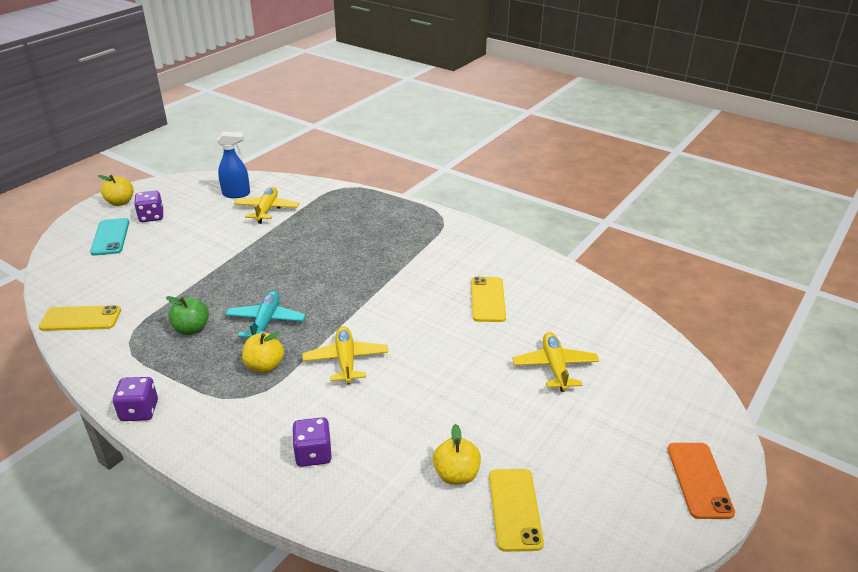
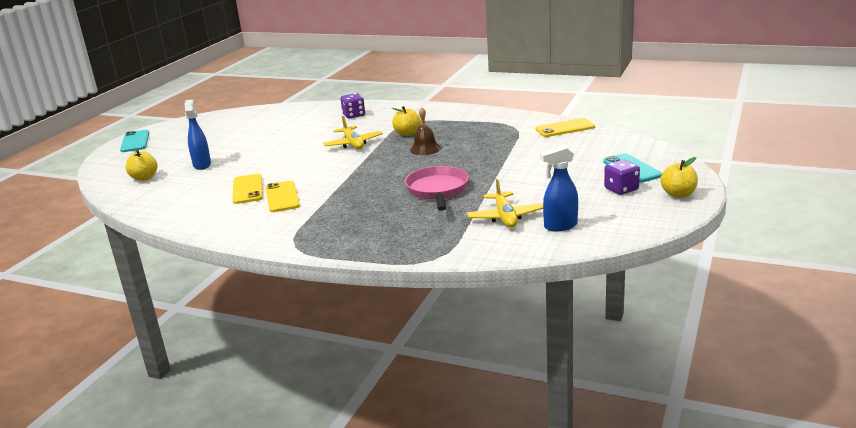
camera: 170 degrees right, 10 degrees down
purple dice [113,377,158,421] -> none
green apple [166,296,209,335] -> none
turquoise plane [225,291,306,338] -> brown bell [410,107,441,155]
yellow apple [433,424,481,485] -> yellow apple moved to [125,150,158,181]
yellow phone [489,469,544,552] -> yellow phone moved to [265,181,300,212]
yellow plane [512,332,599,392] -> blue spray bottle [185,100,211,170]
orange phone [668,443,735,519] -> turquoise phone [120,130,149,152]
none -> pink pan [405,166,469,211]

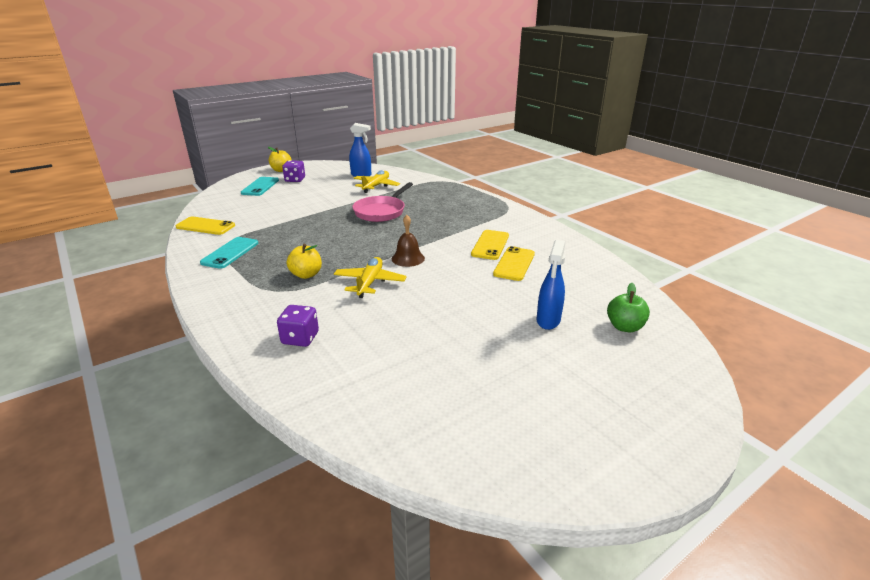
camera: 150 degrees left, 5 degrees up
turquoise phone [120,130,149,152] -> turquoise phone moved to [200,237,258,269]
yellow apple [125,150,158,181] -> green apple [607,283,650,332]
brown bell [410,107,441,155] -> brown bell moved to [392,215,425,267]

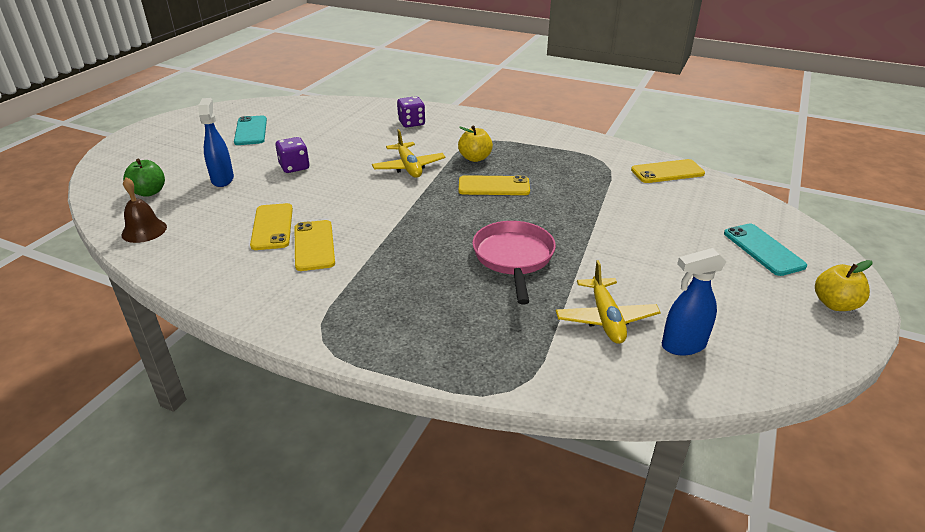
camera: 150 degrees right, 5 degrees up
turquoise phone [200,237,258,269] -> turquoise phone moved to [234,115,267,145]
purple dice [282,160,305,182] -> purple dice moved to [275,137,309,173]
brown bell [392,215,425,267] -> brown bell moved to [122,177,167,243]
none -> yellow phone [459,175,530,195]

